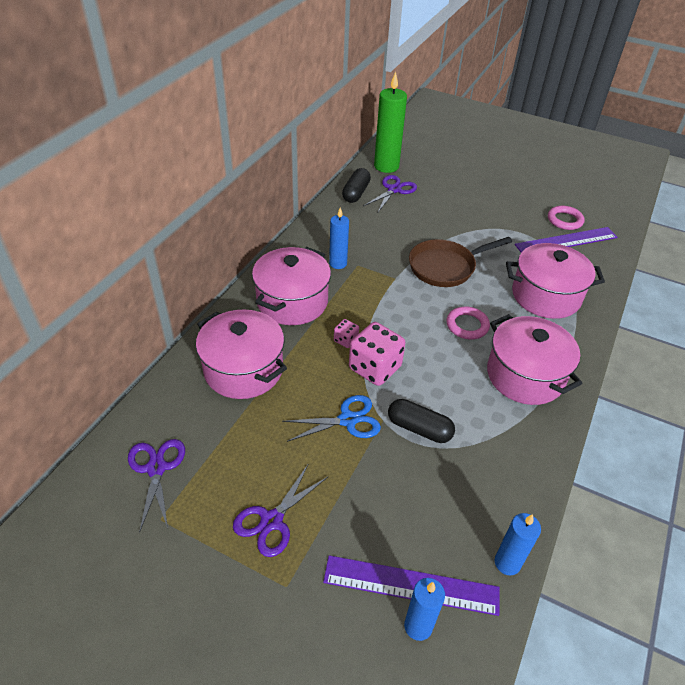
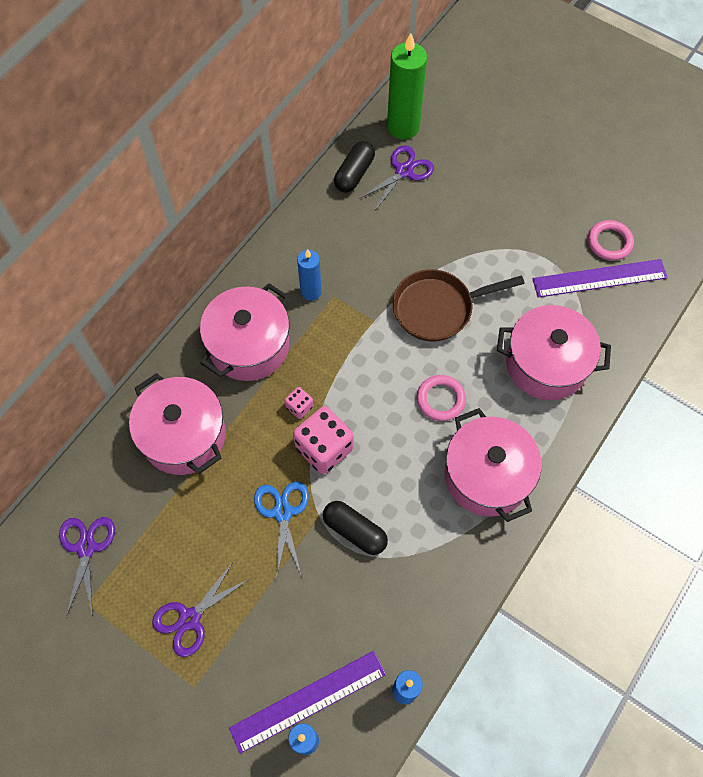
camera: 10 degrees right, 20 degrees up
blue scissors [282,395,381,442] -> blue scissors turned 90 degrees counterclockwise [254,481,309,580]
purple ruler [323,555,500,616] -> purple ruler turned 45 degrees counterclockwise [229,651,386,754]

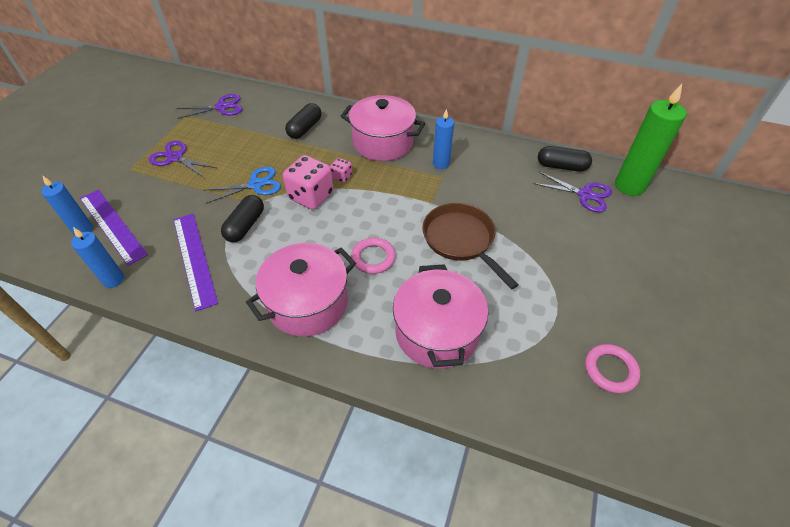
camera: 75 degrees right, 15 degrees down
pink pot [129,373,226,475] -> black capsule [285,103,321,139]
purple ruler [533,259,668,298] -> purple ruler moved to [173,214,218,311]

